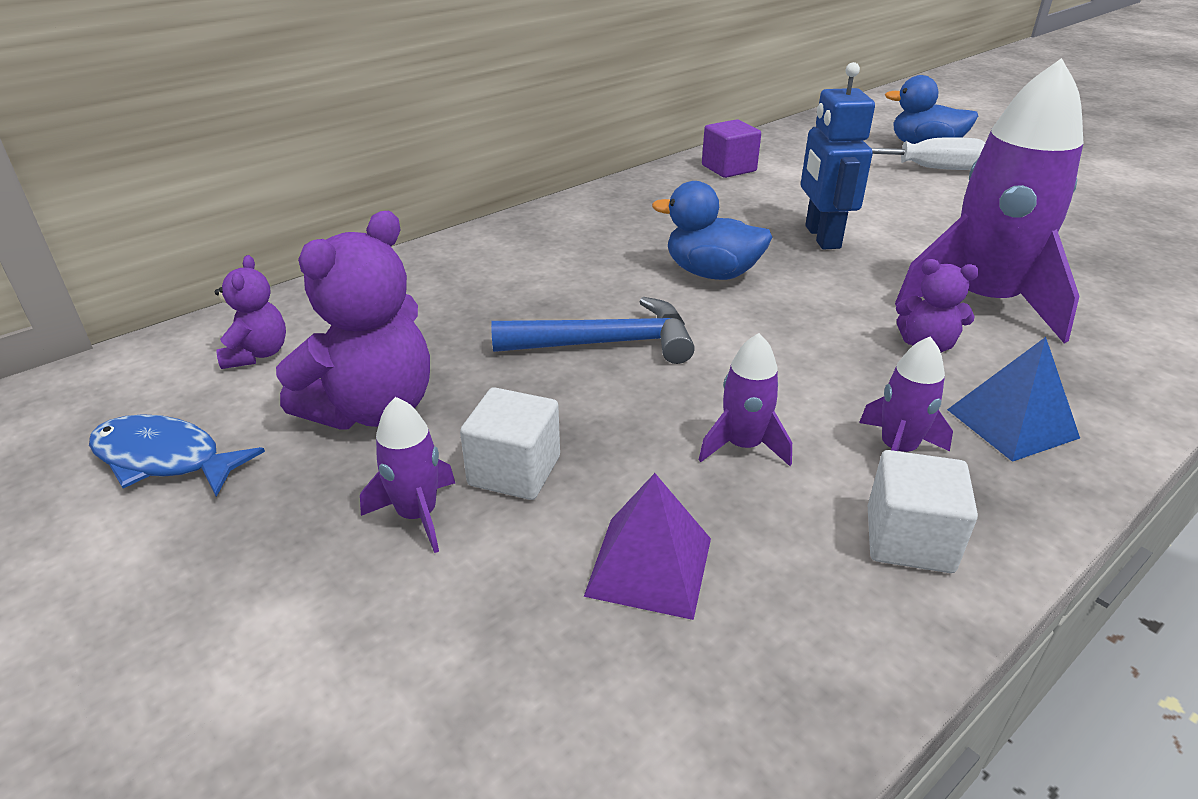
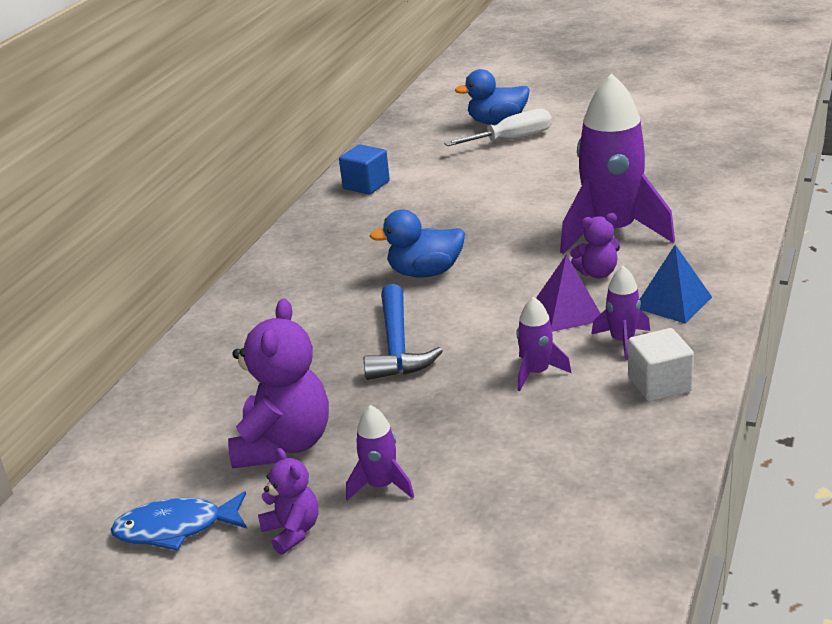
camera: 25 degrees left, 5 degrees down
purple teddy bear [215,255,286,369] -> purple teddy bear moved to [258,448,318,555]
white cube [460,387,560,500] -> none
blue hammer [491,297,695,364] -> blue hammer turned 120 degrees clockwise [364,284,443,380]
purple pyramid [584,473,711,620] -> purple pyramid moved to [536,254,601,332]
purple cube [702,119,761,178] -> blue cube [339,144,390,194]
blue robot [801,62,875,250] -> none

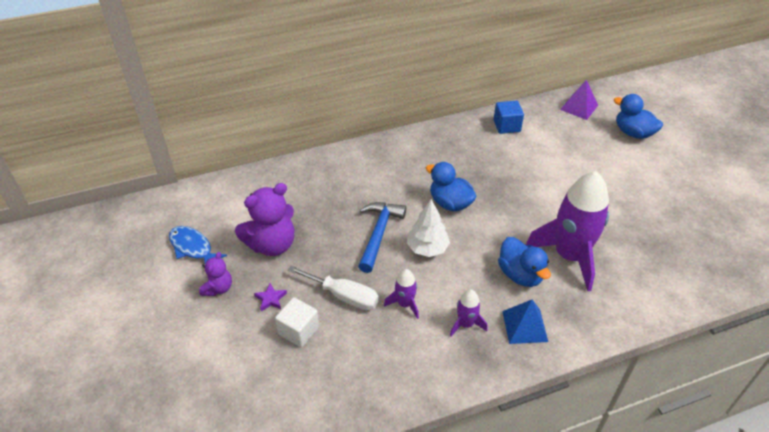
camera: 45 degrees right, 15 degrees up
purple rocket [346,405,414,501] -> purple star [254,283,287,311]
blue hammer [364,284,443,380] -> blue hammer turned 150 degrees clockwise [358,202,406,273]
white screwdriver [444,109,552,146] -> white screwdriver moved to [288,266,379,310]
purple pyramid [536,254,601,332] -> purple pyramid moved to [560,80,598,120]
purple teddy bear [570,213,620,278] -> blue duck [498,237,551,287]
white cube [628,328,694,402] -> white cube moved to [275,297,319,347]
none -> white tree [407,199,450,257]

